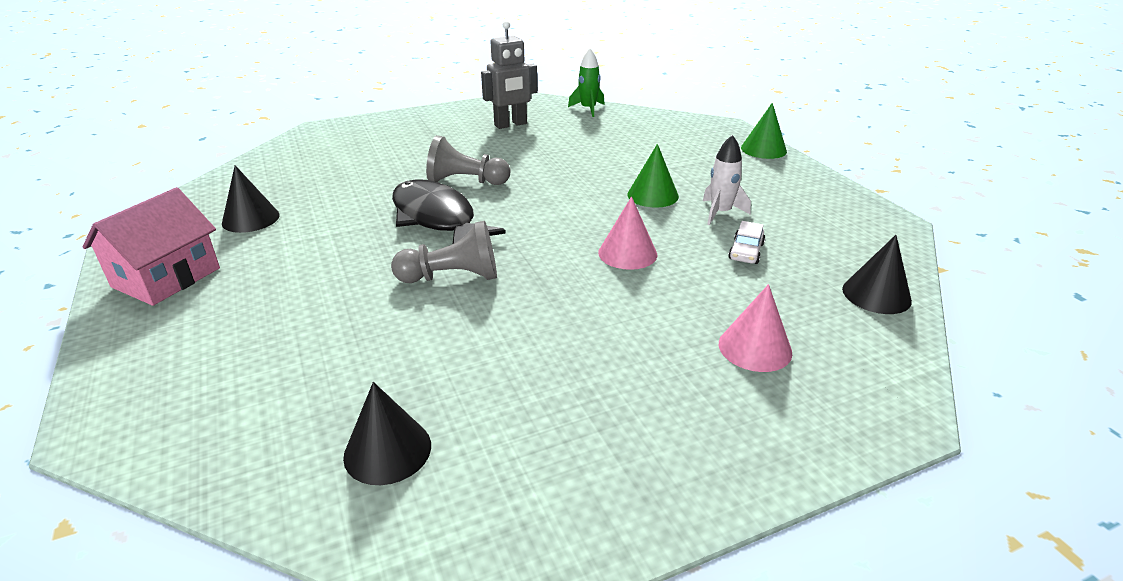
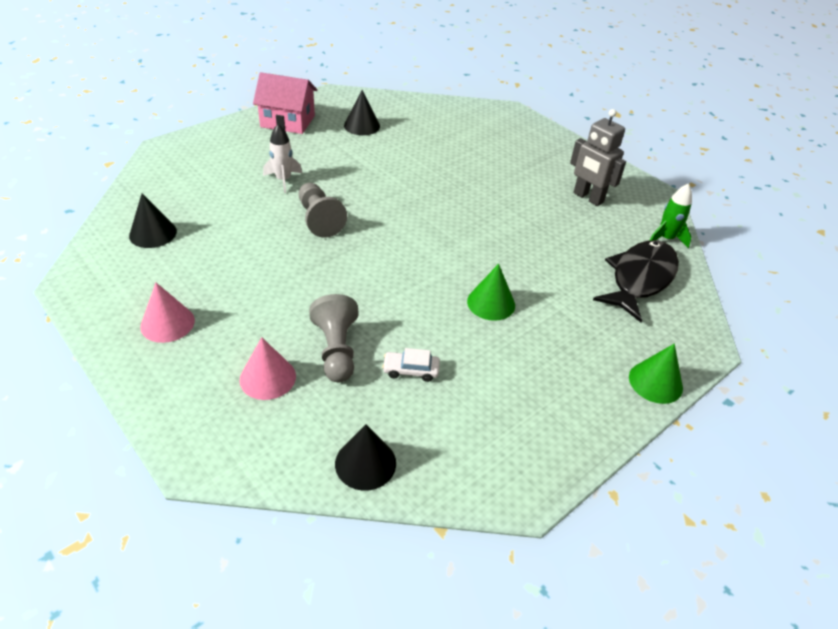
camera: 70 degrees right, 10 degrees up
black fish [392,179,506,244] -> black fish moved to [593,240,679,323]
grey pawn [426,135,510,185] -> grey pawn moved to [309,294,359,382]
pink cone [598,196,657,270] -> pink cone moved to [140,282,195,343]
white rocket [703,135,751,225] -> white rocket moved to [263,124,302,193]

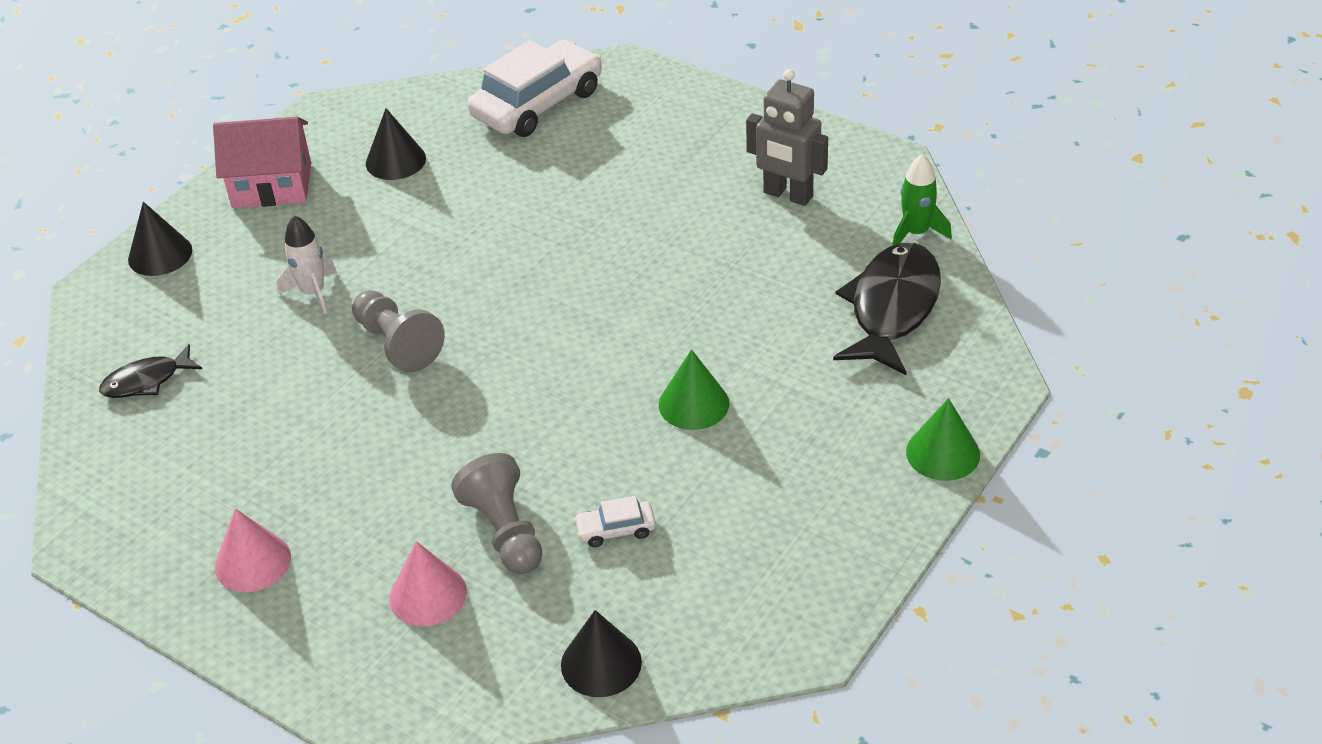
camera: 10 degrees left, 0 degrees up
black cone [129,193,177,248] -> black cone moved to [128,202,192,276]
none -> black fish [99,344,202,398]
none -> white car [468,40,602,137]

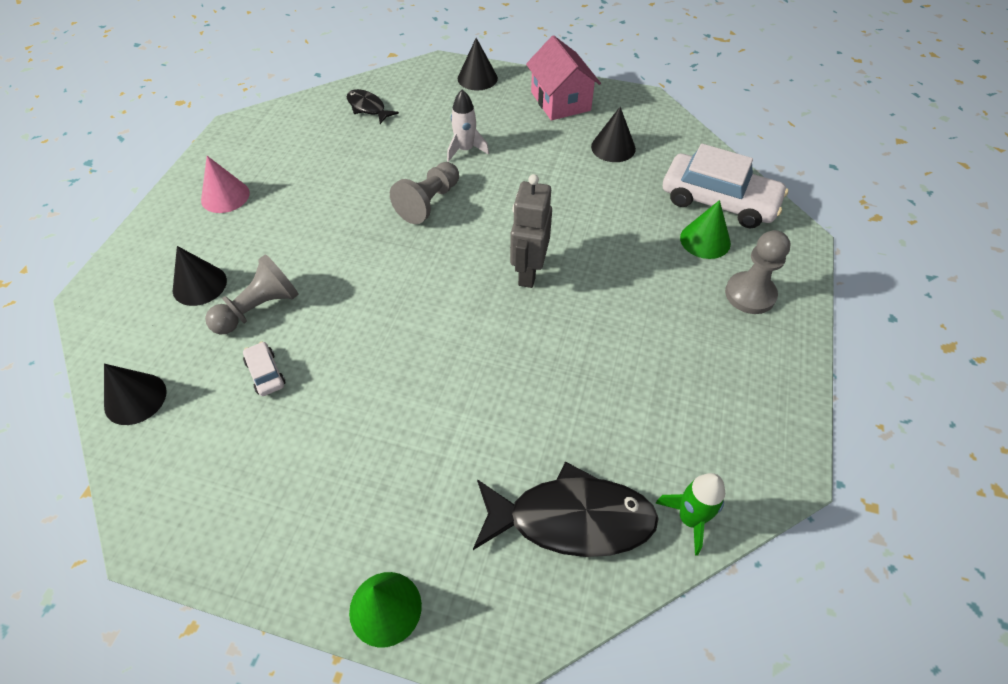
camera: 70 degrees right, 10 degrees up
pink cone [389,541,467,626] -> black cone [173,246,227,306]
green cone [659,349,729,430] -> green cone moved to [680,200,731,259]
grey robot [746,69,828,206] -> grey robot moved to [510,174,552,288]
none -> grey pawn [725,230,791,314]

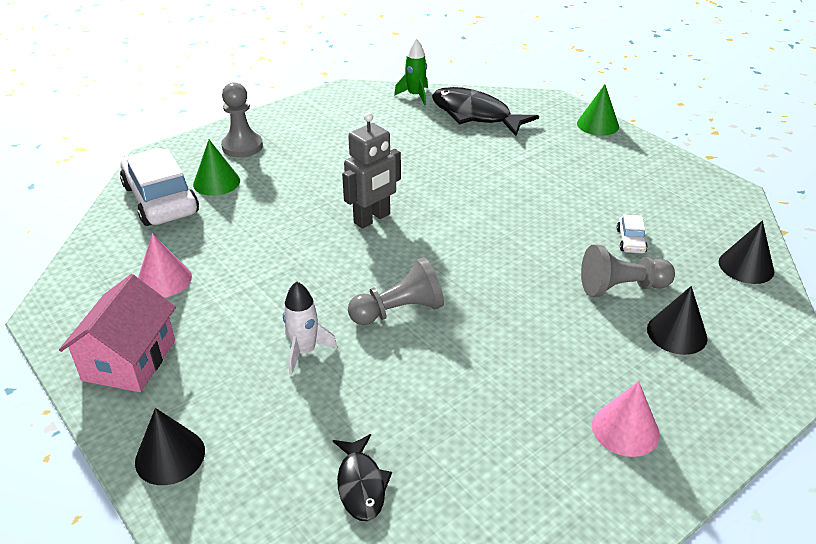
camera: 145 degrees left, 15 degrees down
black cone [591,107,636,162] -> pink cone [138,233,192,298]

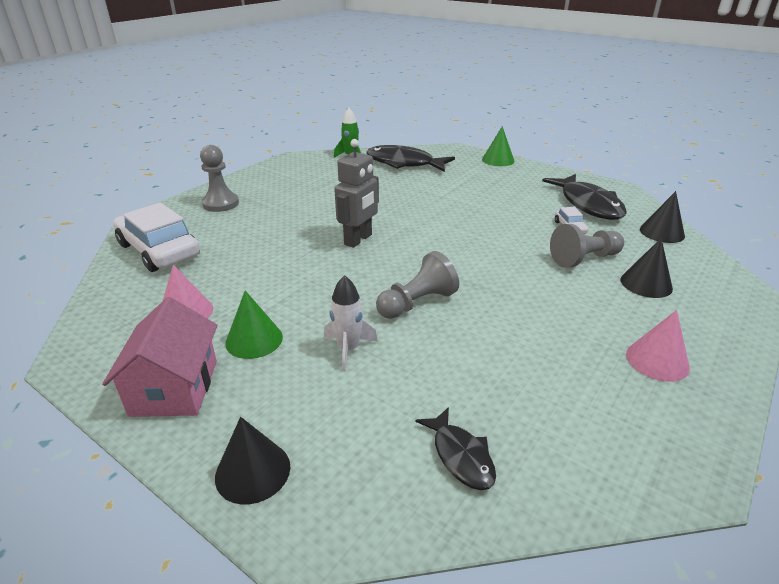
camera: 15 degrees left, 5 degrees down
green cone [193,140,240,196] -> green cone moved to [225,290,283,359]
none -> black fish [542,174,627,220]

